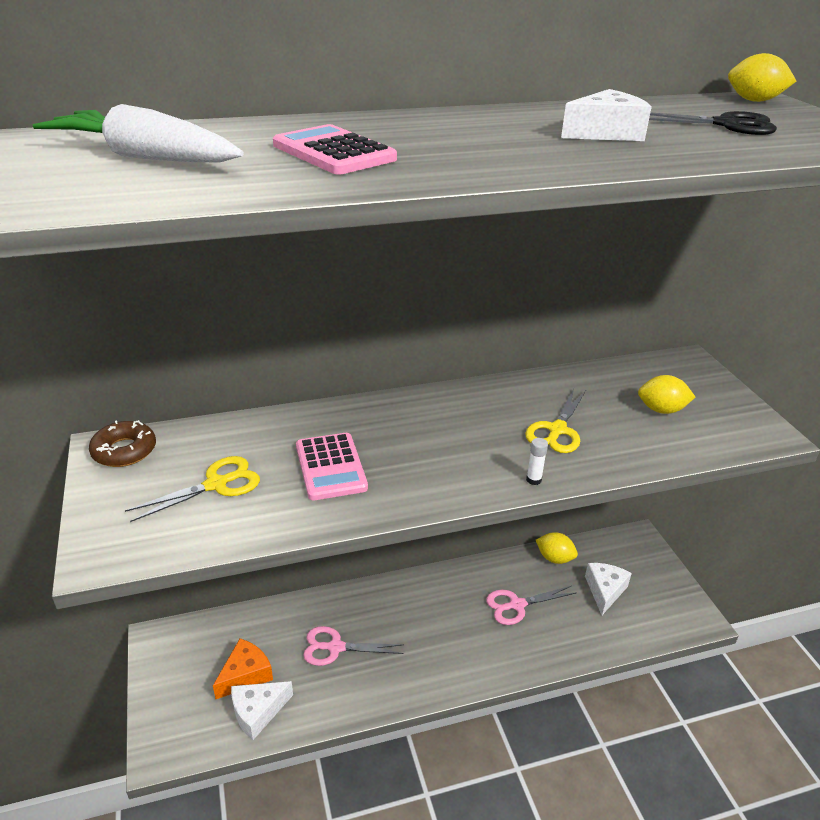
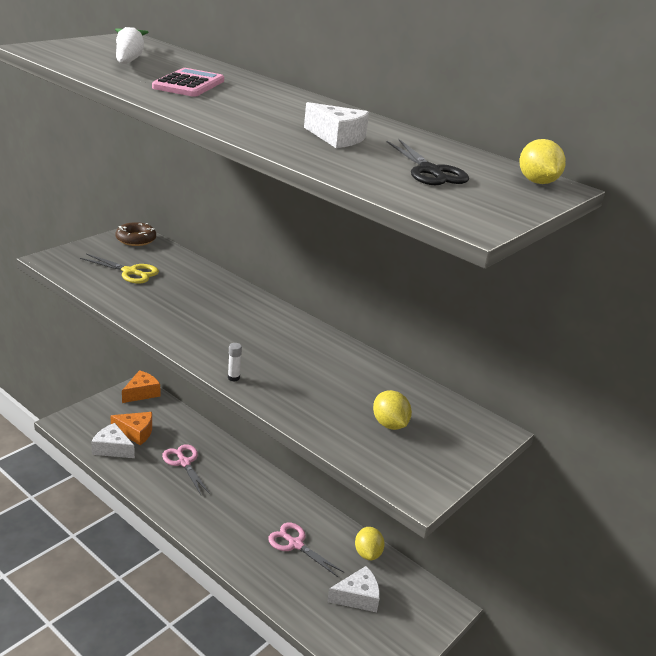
camera: 55 degrees right, 5 degrees down
pink calculator [296,433,368,500] -> none
yellow scissors [525,389,586,453] -> none
none -> orange cheese [122,370,160,403]

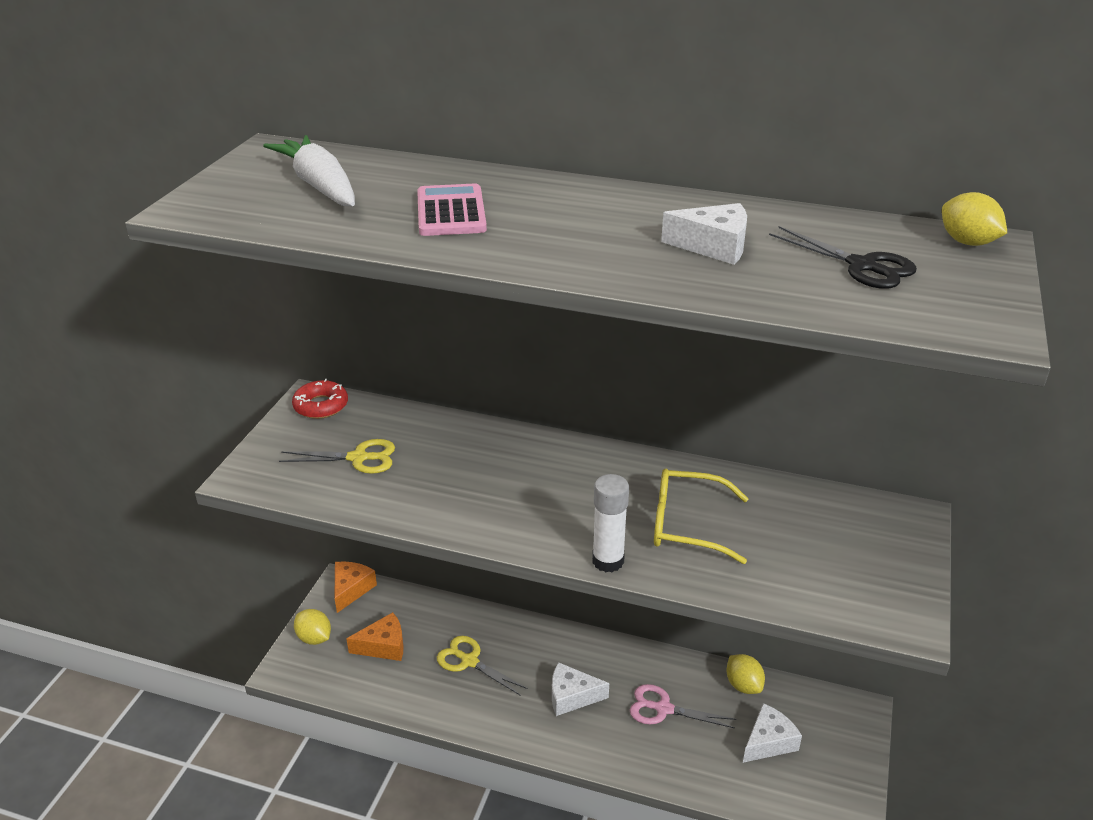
camera: 20 degrees left, 5 degrees up
white cheese [91,423,135,458] -> white cheese moved to [552,662,609,716]
brown donut [116,222,156,246] -> red donut [292,379,348,419]
pink scissors [162,444,210,495] -> yellow scissors [437,636,528,696]
white glue stick [228,343,242,382] -> white glue stick [592,474,629,572], size x2.04
yellow lemon [373,390,412,430] -> yellow lemon moved to [294,609,331,645]
none -> yellow glasses [654,469,749,564]

